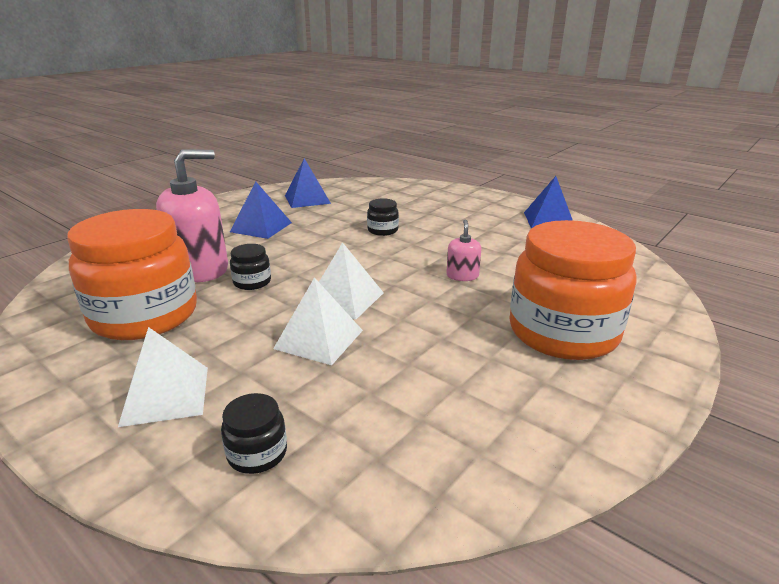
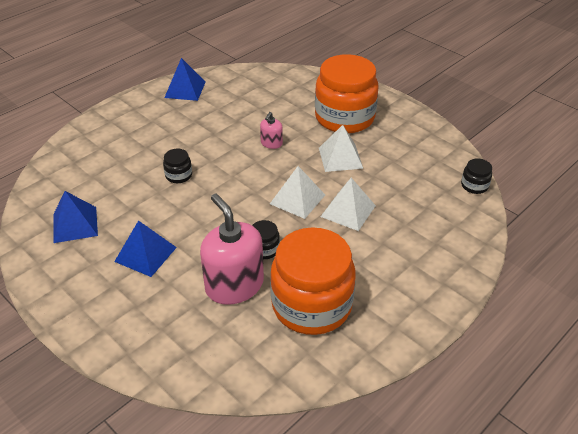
camera: 85 degrees left, 15 degrees up
white pyramid [118,327,208,427] -> white pyramid moved to [319,125,363,172]
black jar [221,393,287,474] -> black jar moved to [461,158,492,194]
pink soap dispenser [446,220,481,281] -> pink soap dispenser turned 75 degrees counterclockwise [260,112,283,149]

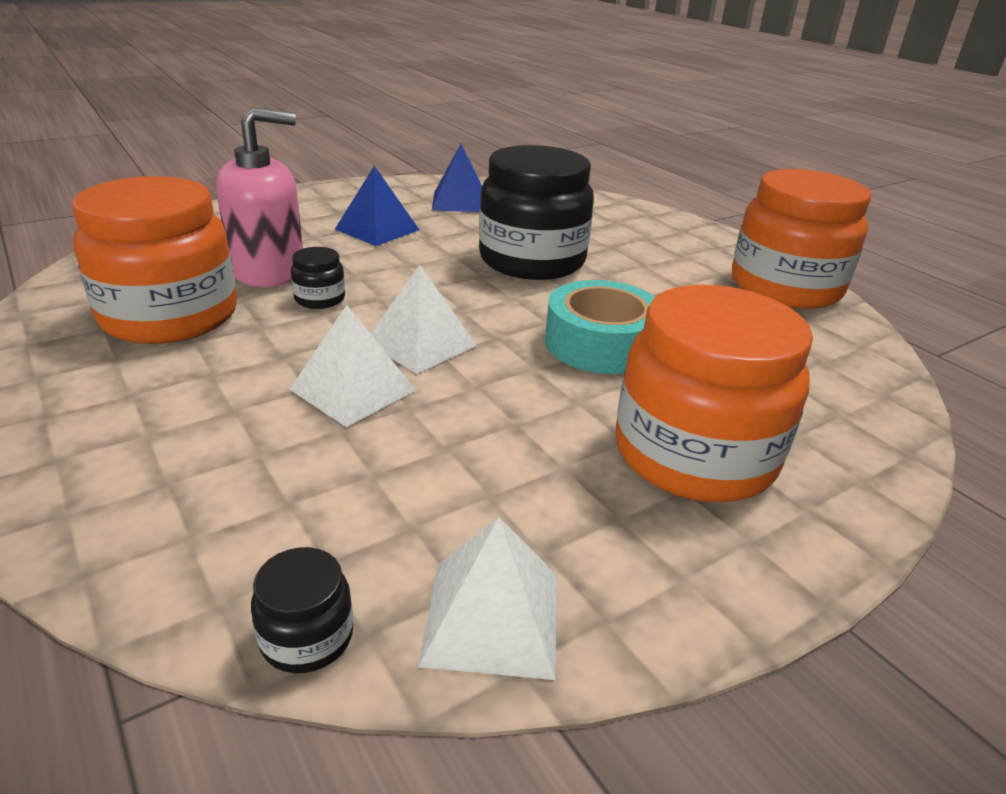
camera: 100 degrees right, 10 degrees down
black jar [163,149,192,183] -> black jar [479,145,594,280], size x2.46
blue pyramid [164,58,205,101] -> orange jar [732,169,871,309]
pink soap dispenser [260,112,283,149] -> turquoise tape [545,280,655,374]
white pyramid [319,125,363,172] -> white pyramid moved to [418,517,557,680]

